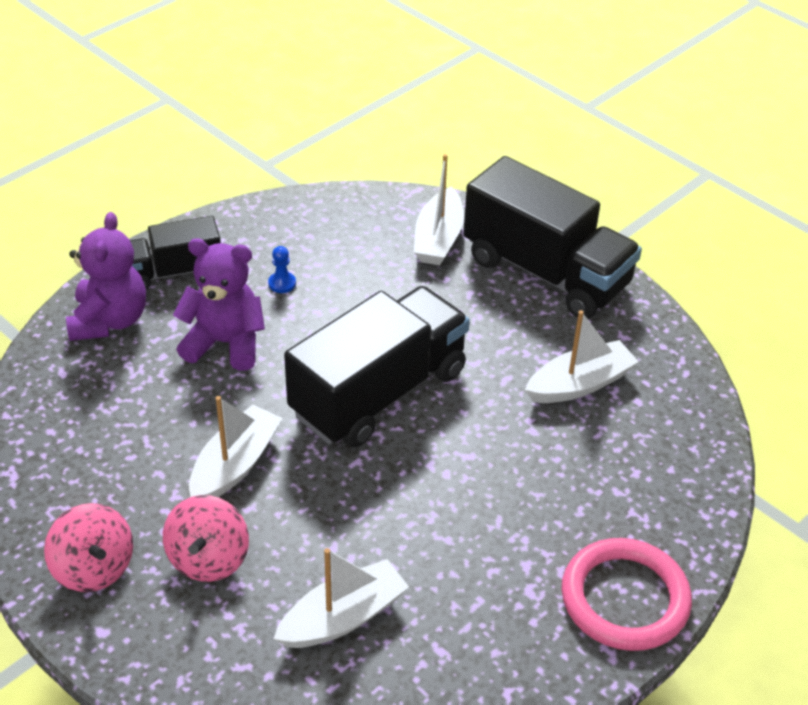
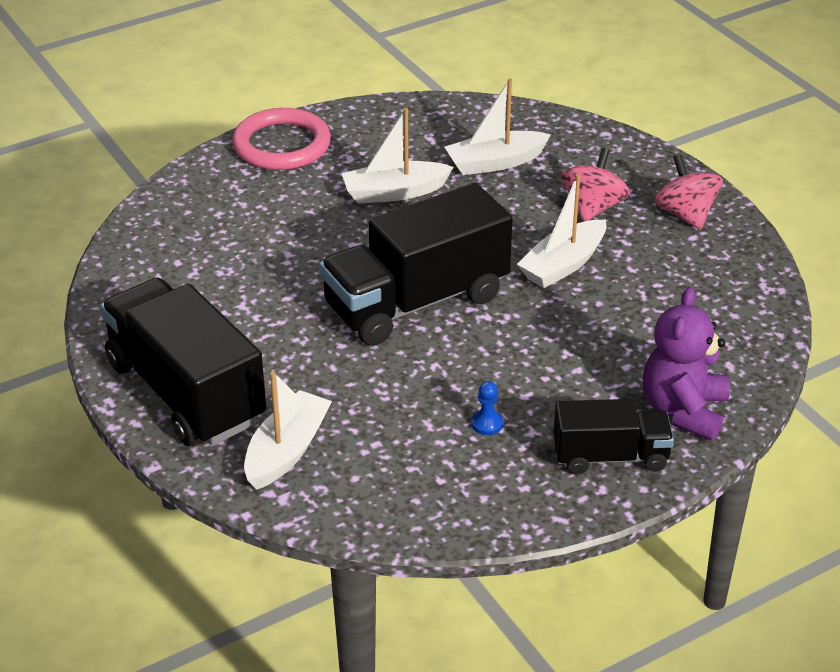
camera: 165 degrees left, 5 degrees down
purple teddy bear [173,238,265,371] -> none
white boat [525,310,639,403] -> white boat moved to [341,108,454,204]

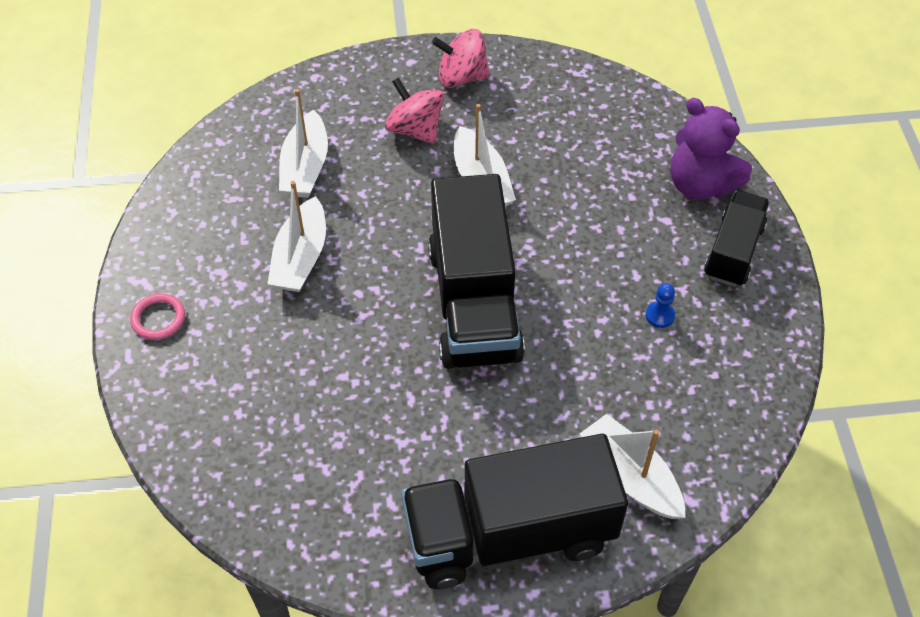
camera: 65 degrees left, 15 degrees up
pink ring [232,108,331,170] -> pink ring [130,293,185,340], size x0.49

